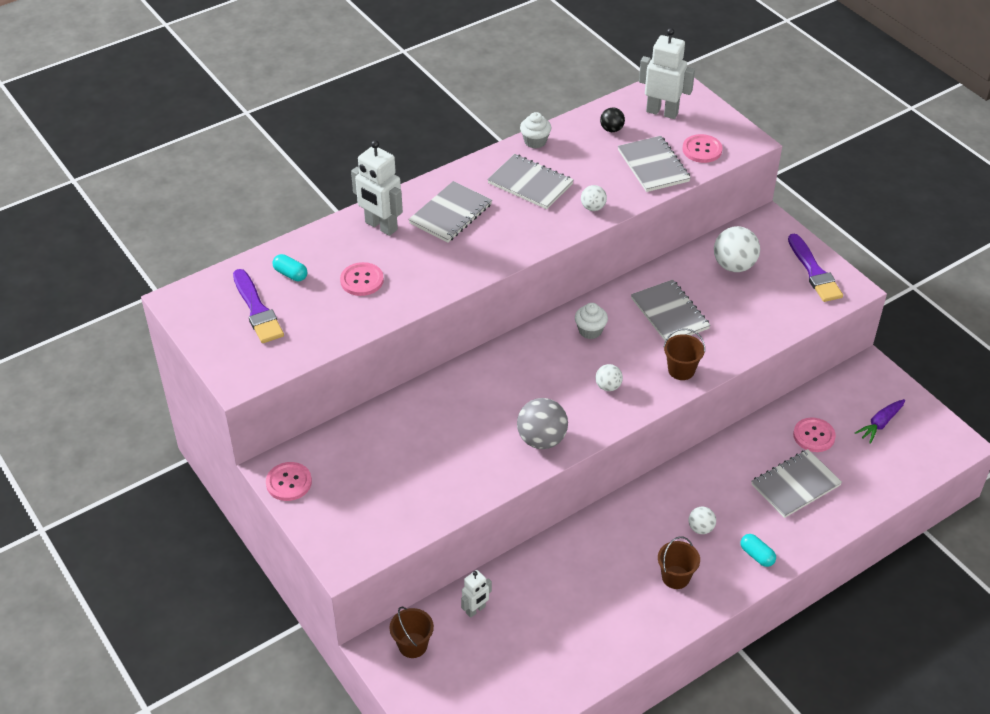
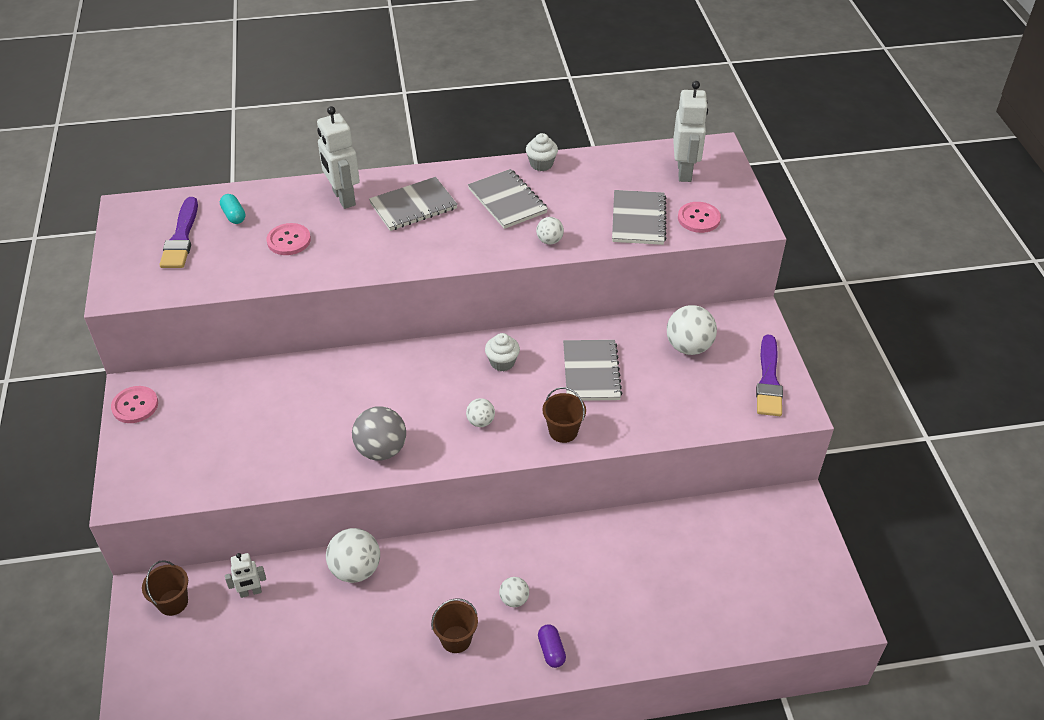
camera: 25 degrees right, 0 degrees up
black ball [600,108,625,132] -> none
white robot [639,28,695,119] -> white robot turned 45 degrees clockwise [673,81,708,182]
turquoise capsule [741,534,776,567] -> purple capsule [538,624,566,668]
grey notebook [751,449,842,518] -> none
pink button [793,418,836,452] -> none
purple carrot [855,399,905,444] -> none
none -> white ball [326,528,380,583]

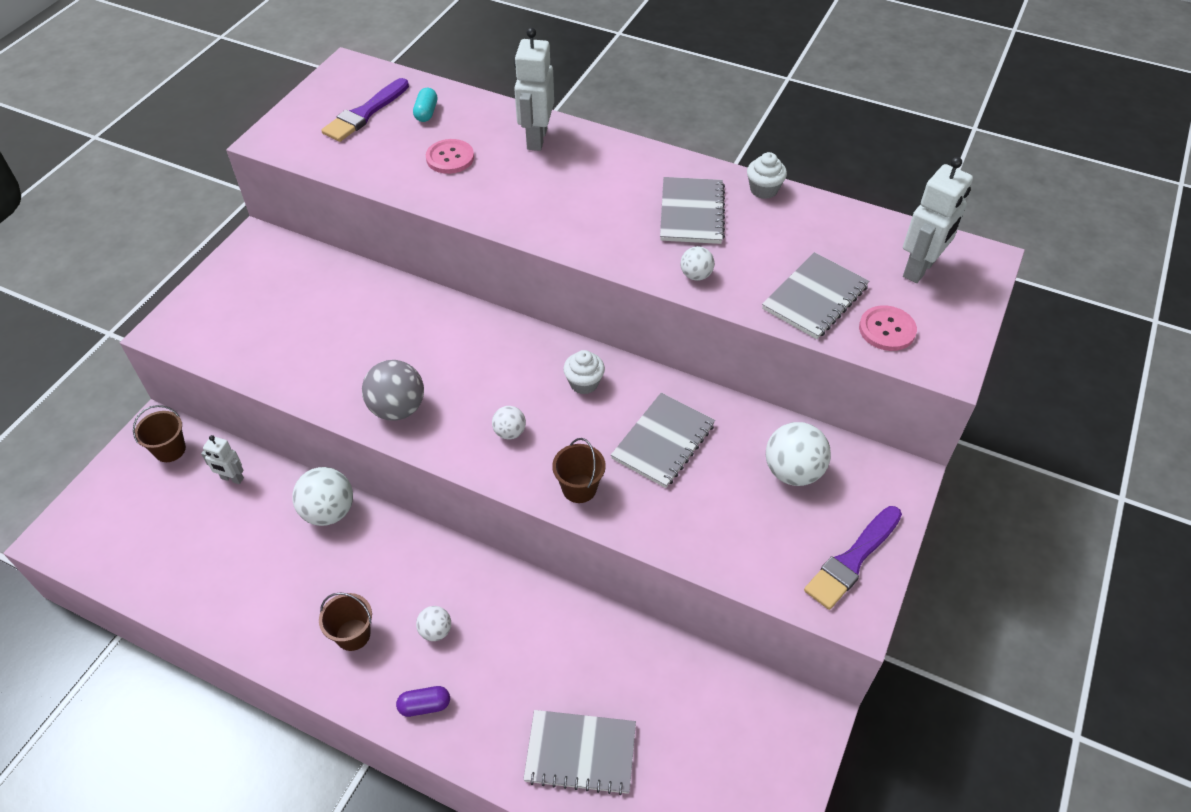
camera: 35 degrees right, 5 degrees up
pink button [111,386,158,423] -> none
grey notebook [369,177,458,231] -> grey notebook moved to [523,710,636,795]
purple capsule [538,624,566,668] -> purple capsule turned 60 degrees clockwise [396,686,450,717]

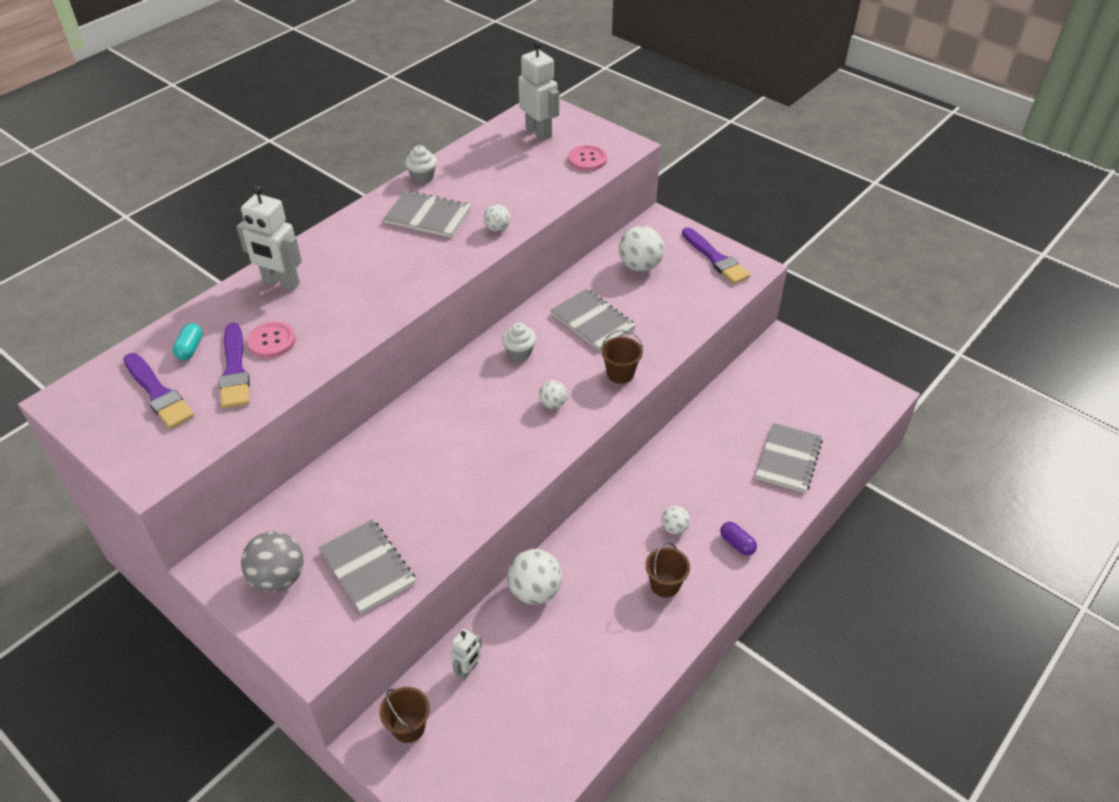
camera: 75 degrees left, 5 degrees down
grey ball [362,360,424,421] -> grey ball moved to [241,531,304,592]
purple capsule [396,686,450,717] -> purple capsule turned 45 degrees counterclockwise [720,522,757,556]
turquoise capsule [413,88,437,122] -> turquoise capsule turned 75 degrees clockwise [172,323,203,360]
grey notebook [762,252,869,339] -> grey notebook moved to [318,519,416,614]
none -> purple brush [219,323,250,408]

